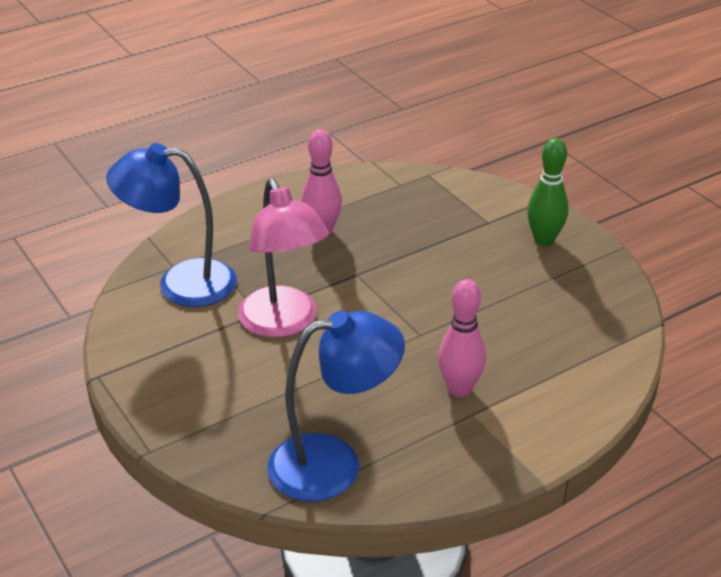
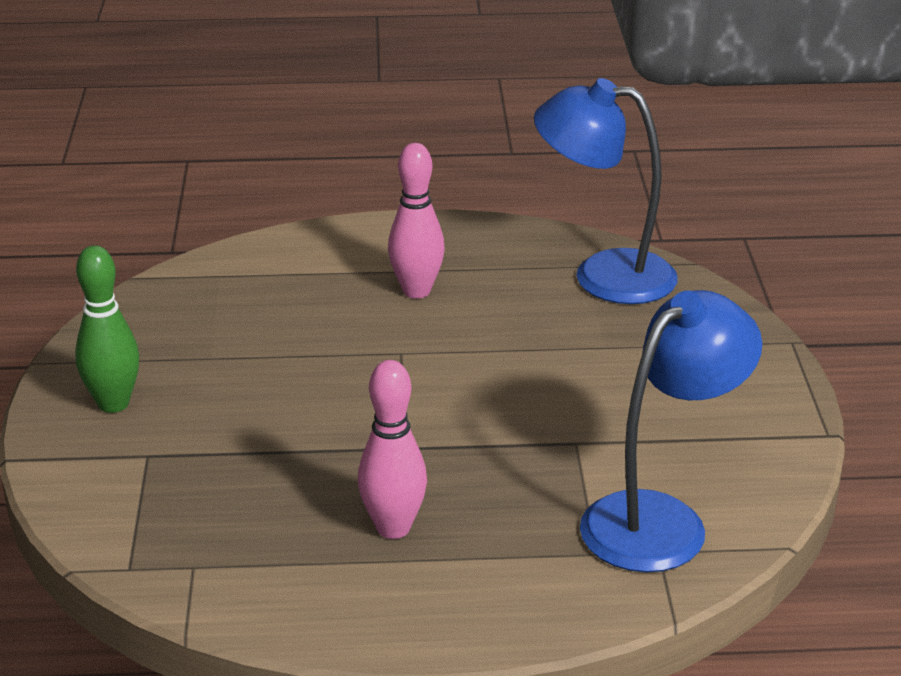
camera: 150 degrees left, 5 degrees down
blue lamp [106,143,237,307] -> blue lamp turned 75 degrees counterclockwise [580,290,762,573]
pink lamp [238,178,329,337] -> none

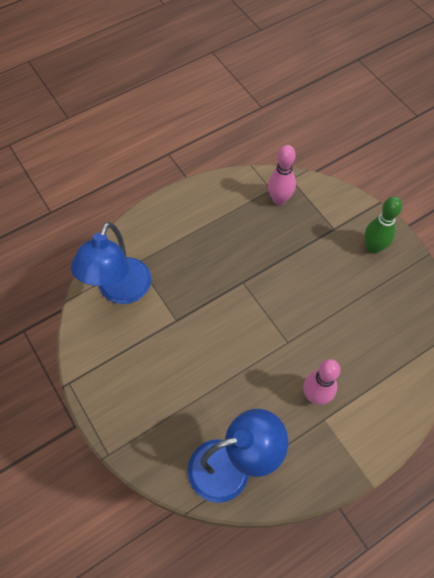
camera: 150 degrees right, 30 degrees up
pink bowling pin [358,360,427,539] -> pink bowling pin moved to [268,145,296,205]

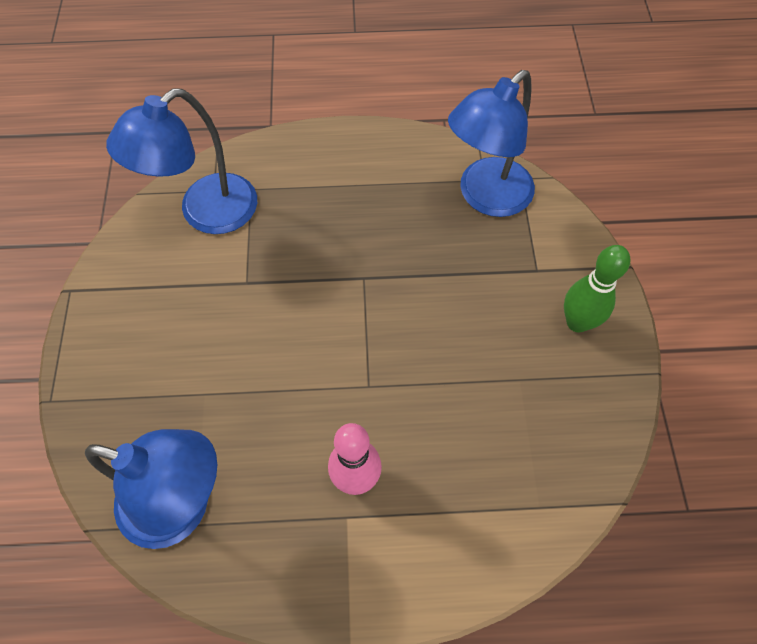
camera: 30 degrees right, 0 degrees up
pink bowling pin [268,145,296,205] -> blue lamp [448,70,535,217]

